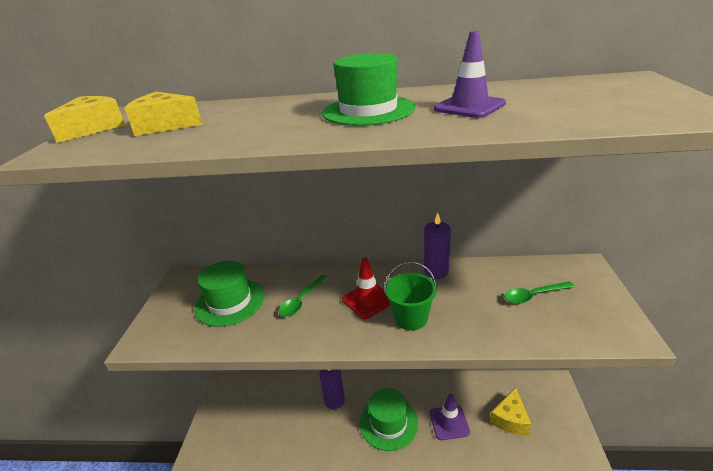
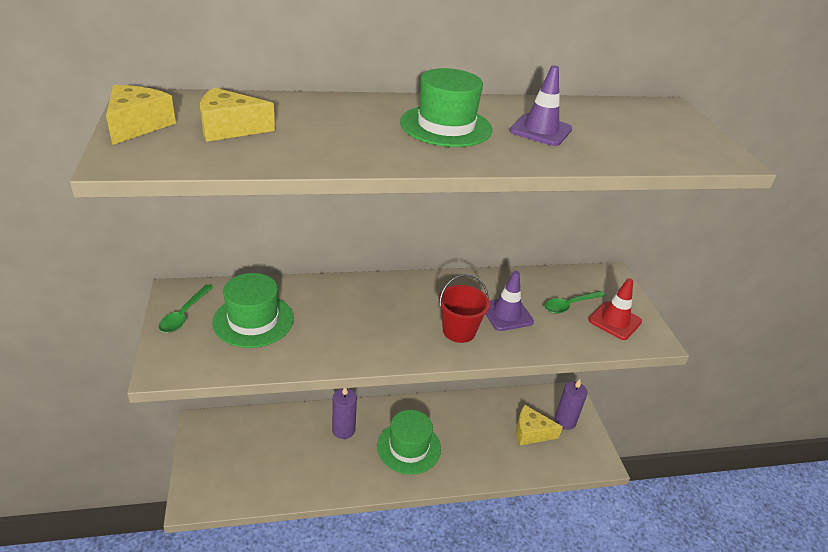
camera: 20 degrees left, 5 degrees up
green spoon [279,275,328,317] -> green spoon moved to [159,284,214,333]
red traffic cone [342,258,391,319] -> red traffic cone moved to [588,278,642,340]
green bucket [384,262,437,330] -> red bucket [439,274,490,343]
purple candle [424,213,451,279] -> purple candle moved to [554,379,588,430]
purple traffic cone [429,394,470,440] -> purple traffic cone moved to [485,271,534,331]
yellow cheese [490,388,531,435] -> yellow cheese turned 90 degrees clockwise [516,405,563,446]

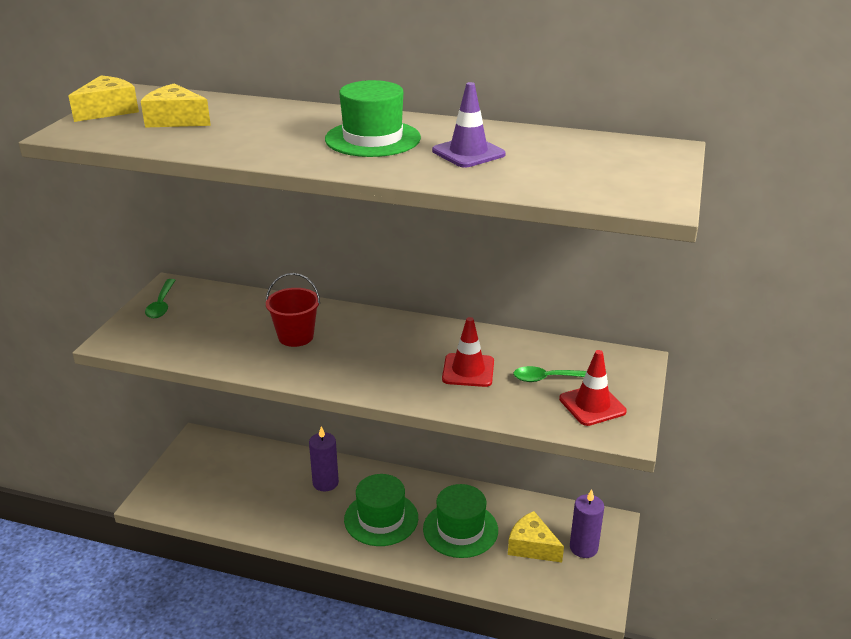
camera: 30 degrees right, 5 degrees down
green spoon [159,284,214,333] -> green spoon turned 45 degrees counterclockwise [145,279,175,318]
green hat [212,273,294,348] -> green hat moved to [423,484,498,558]
red bucket [439,274,490,343] -> red bucket moved to [266,273,320,347]
purple traffic cone [485,271,534,331] -> red traffic cone [442,317,494,387]

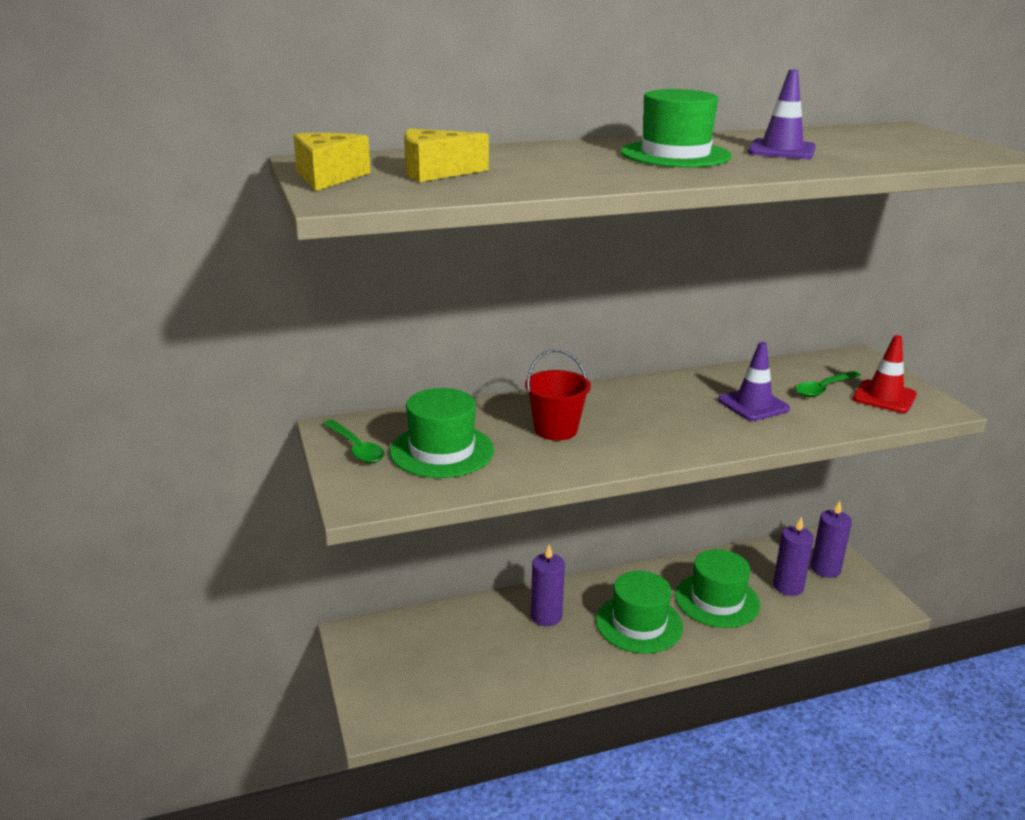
camera: 35 degrees left, 5 degrees down
red traffic cone [442,317,494,387] -> purple traffic cone [718,342,790,421]
yellow cheese [508,511,564,563] -> purple candle [773,517,814,596]
none -> green hat [390,388,494,478]

